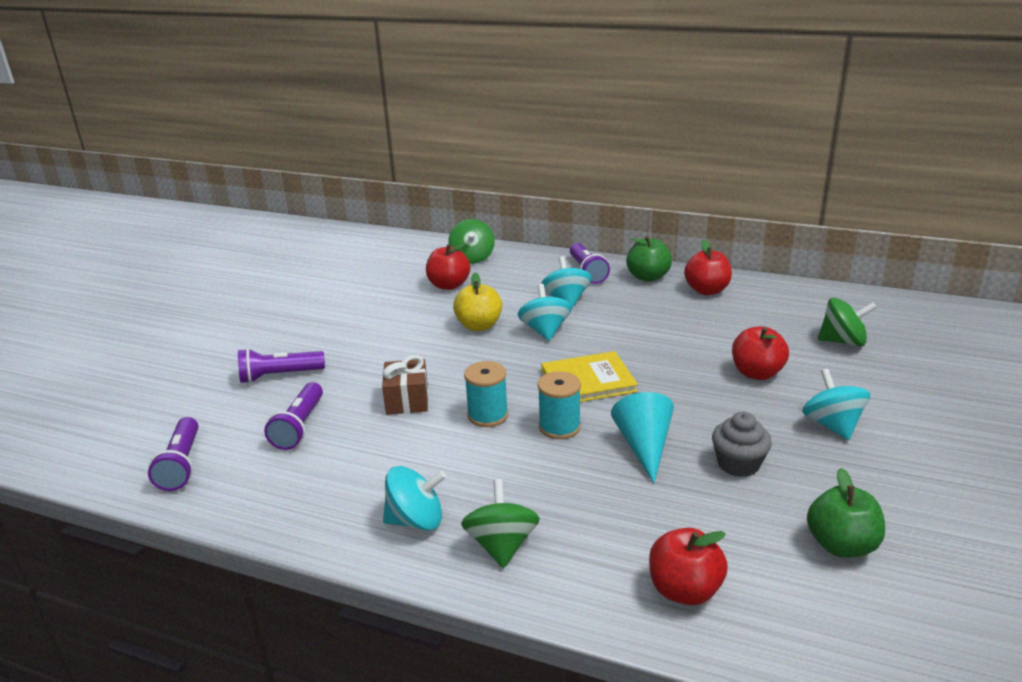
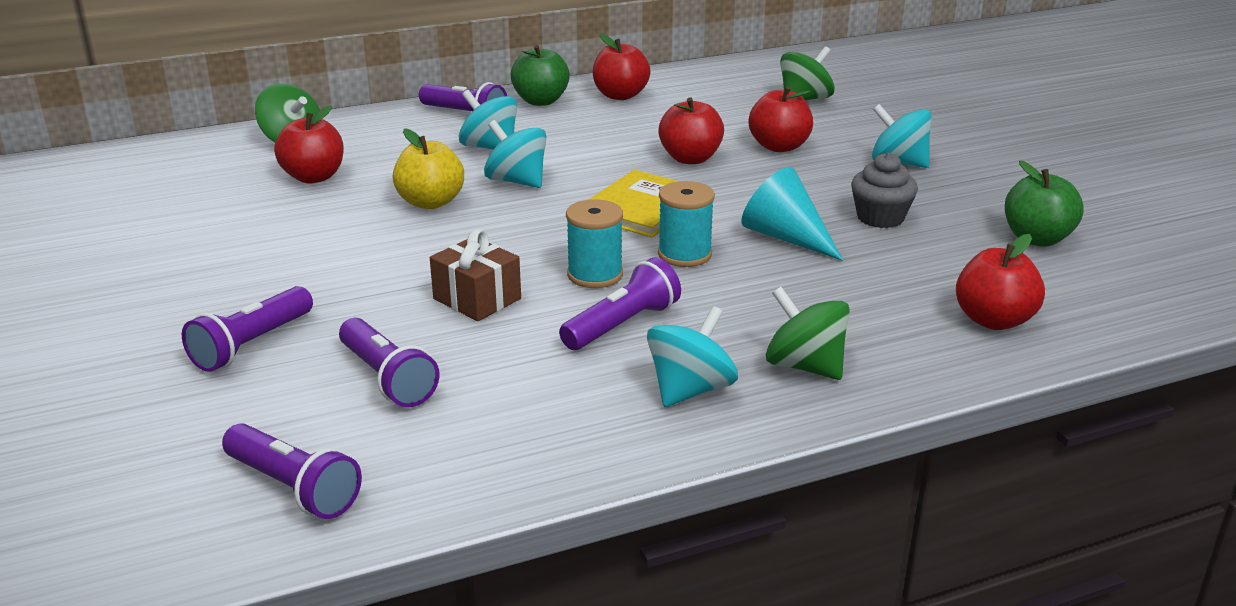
camera: 45 degrees left, 0 degrees up
none -> purple flashlight [559,257,681,350]
none -> red apple [658,97,724,164]

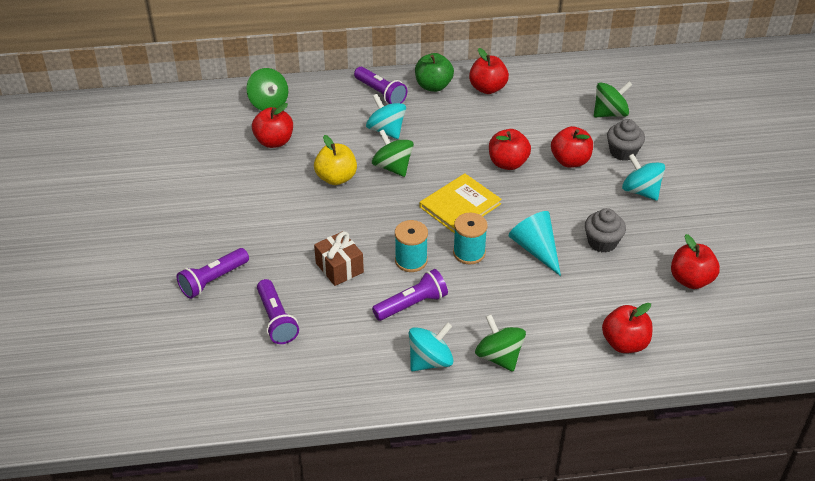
camera: 15 degrees right, 15 degrees up
purple flashlight [222,423,362,519] -> none
turquoise spinning top [484,120,546,188] -> green spinning top [372,130,414,177]
green apple [1005,160,1084,247] -> red apple [671,234,720,289]
none -> grey cupcake [607,119,645,161]

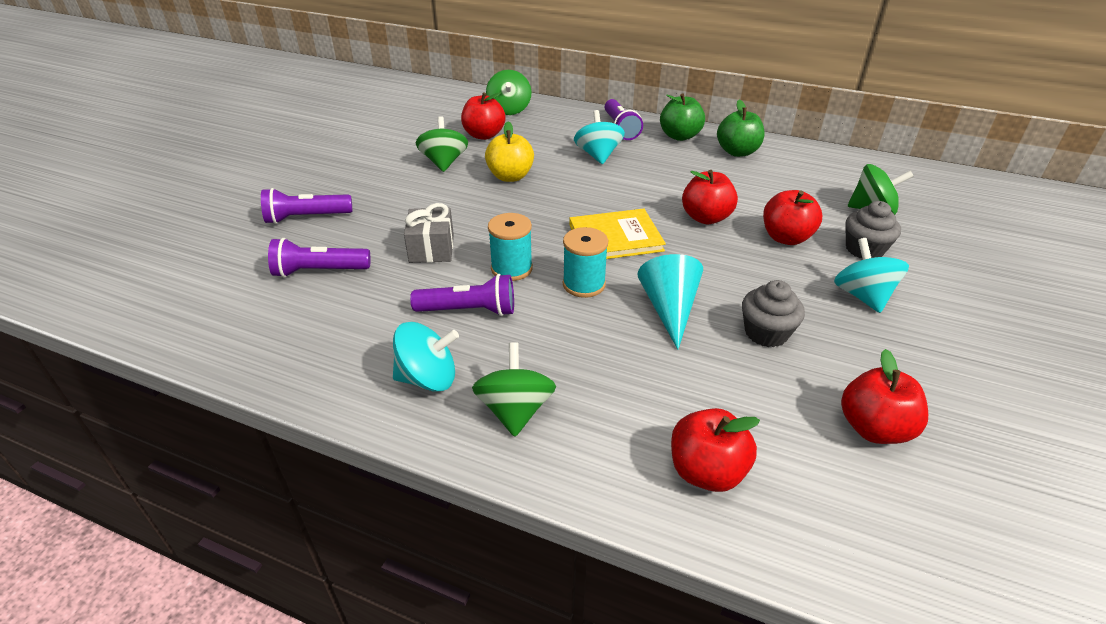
camera: 30 degrees right, 5 degrees down
purple flashlight [257,279,299,344] -> purple flashlight turned 75 degrees clockwise [268,238,371,278]
brown gift [314,231,364,286] -> grey gift [404,203,454,263]
green spinning top [372,130,414,177] -> green spinning top moved to [416,116,468,172]
red apple [469,48,509,94] -> green apple [717,100,765,157]

